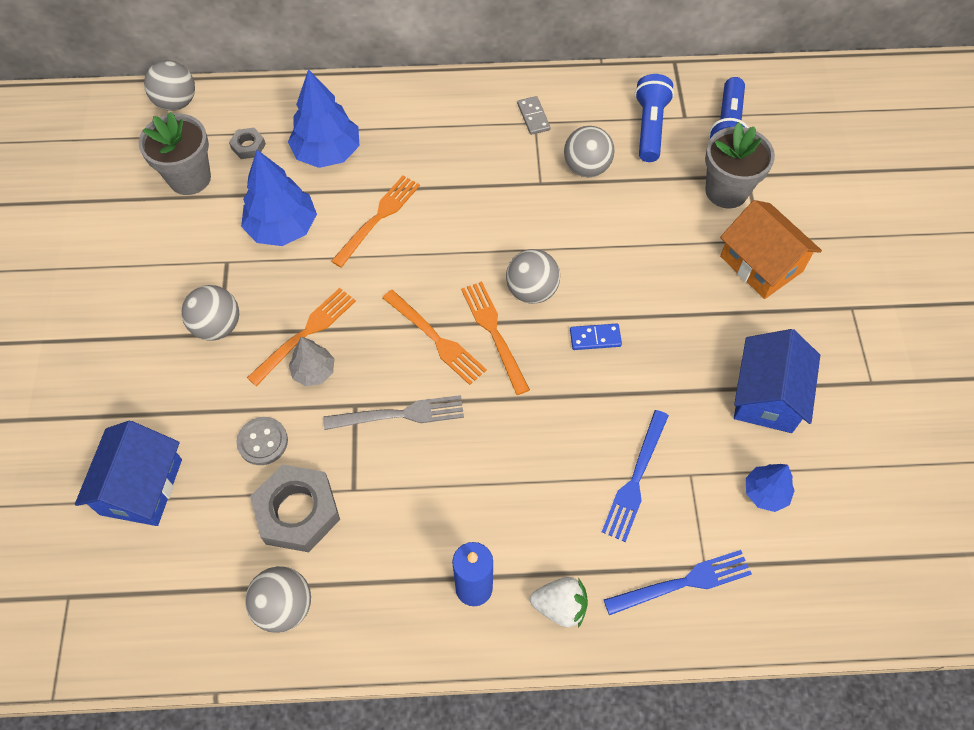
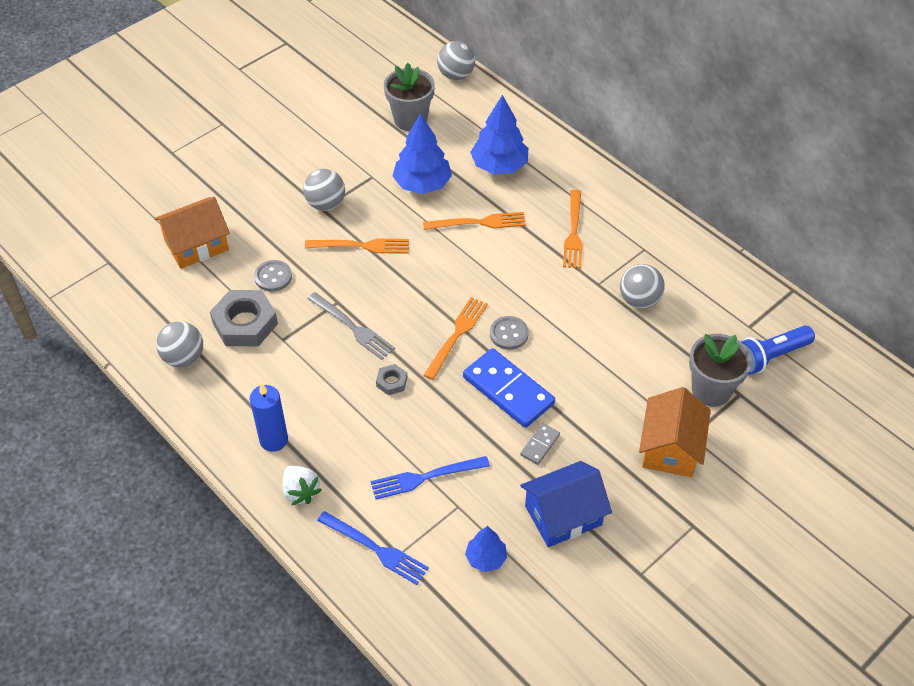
camera: 50 degrees right, 10 degrees down
blue house [75,421,182,526] -> orange house [154,197,230,269]
grey nut [229,128,266,159] -> grey nut moved to [376,364,407,395]
grey tree [289,337,335,386] -> none
orange fork [383,290,487,385] -> orange fork moved to [563,190,582,269]
grey ball [506,249,560,304] -> grey button [490,316,529,350]
grey domino [517,96,550,135] -> grey domino moved to [520,423,560,465]
blue domino [570,324,622,350] -> blue domino [463,348,555,428], size x2.11
blue flashlight [635,74,674,162] -> none

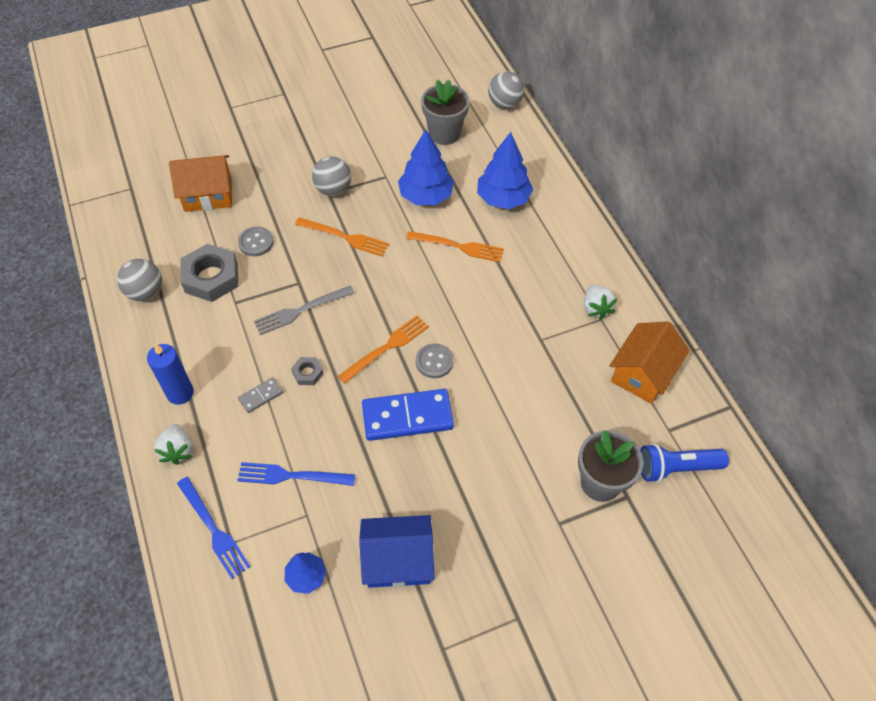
camera: 20 degrees right, 5 degrees up
grey fork [307,292,395,360] -> grey fork turned 90 degrees clockwise [254,286,354,335]
blue domino [463,348,555,428] -> blue domino turned 75 degrees counterclockwise [362,389,454,441]
grey domino [520,423,560,465] -> grey domino moved to [238,377,283,413]
orange fork [563,190,582,269] -> none
grey ball [620,264,665,308] -> none
orange house [639,387,711,477] -> orange house moved to [609,321,690,404]
none -> white strawberry [584,284,617,320]

